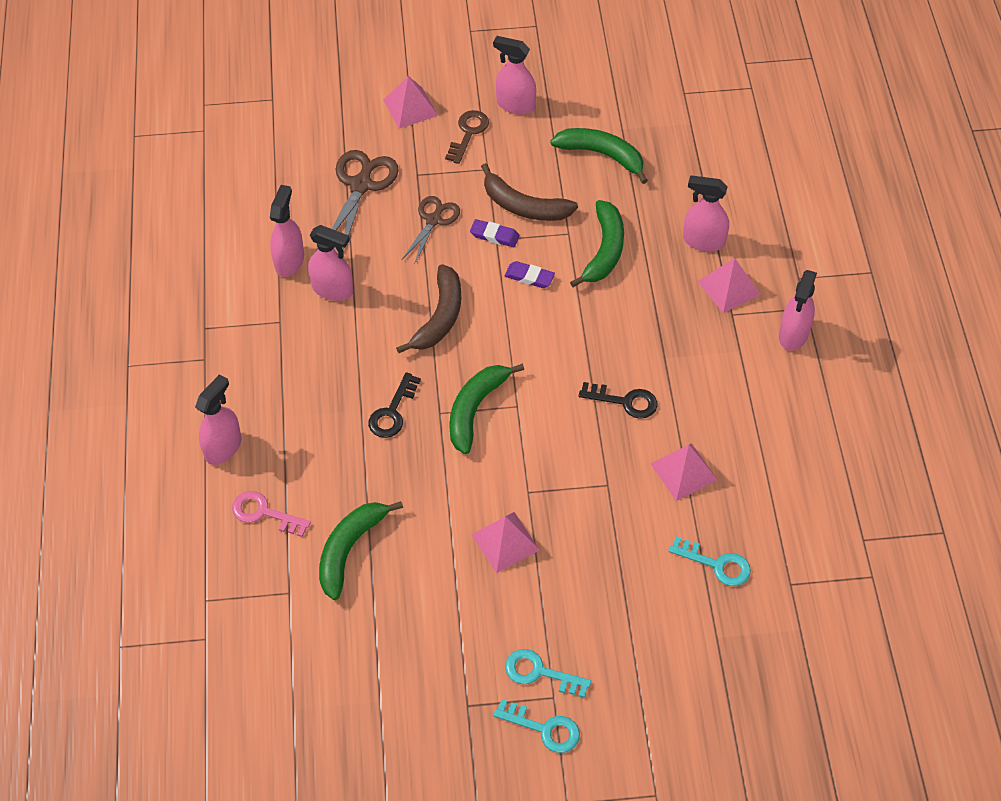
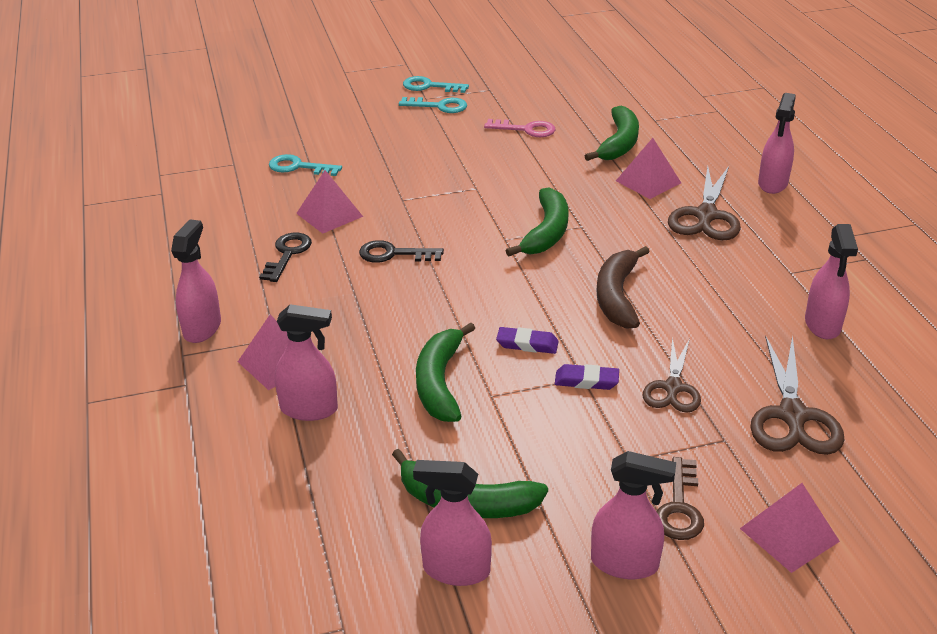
camera: 170 degrees right, 20 degrees down
pink key [232,491,311,537] -> pink key moved to [484,119,555,137]
pink spray bottle [308,225,353,301] -> pink spray bottle moved to [413,460,492,586]
black key [368,372,421,438] -> black key moved to [259,233,312,282]
pink pyramid [471,512,540,573] -> pink pyramid moved to [616,138,681,199]
brown banana [481,163,578,221] -> none
none -> brown scissors [668,166,741,240]

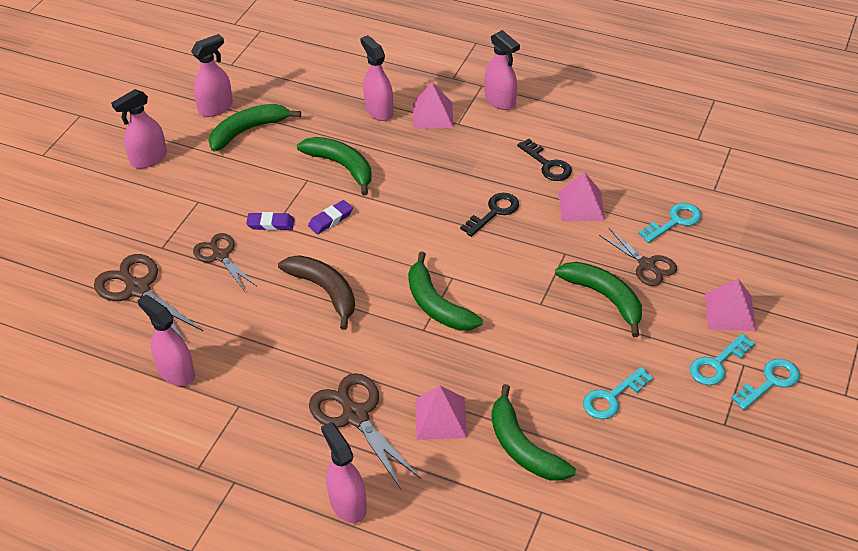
camera: 130 degrees right, 10 degrees up
pink spray bottle [275,304,338,421] -> pink spray bottle turned 105 degrees clockwise [360,35,394,121]
pink key [484,119,555,137] -> turquoise key [583,367,653,419]
purple eraser [555,364,619,390] -> purple eraser turned 45 degrees clockwise [246,212,294,231]
brown key [656,457,704,540] -> none
pink pyramid [740,483,840,573] -> pink pyramid moved to [705,279,756,331]
none -> green banana [555,262,642,337]
none -> brown scissors [599,228,677,286]

